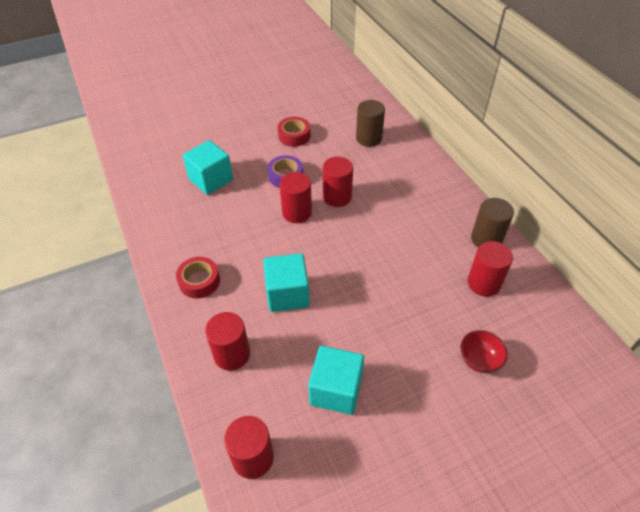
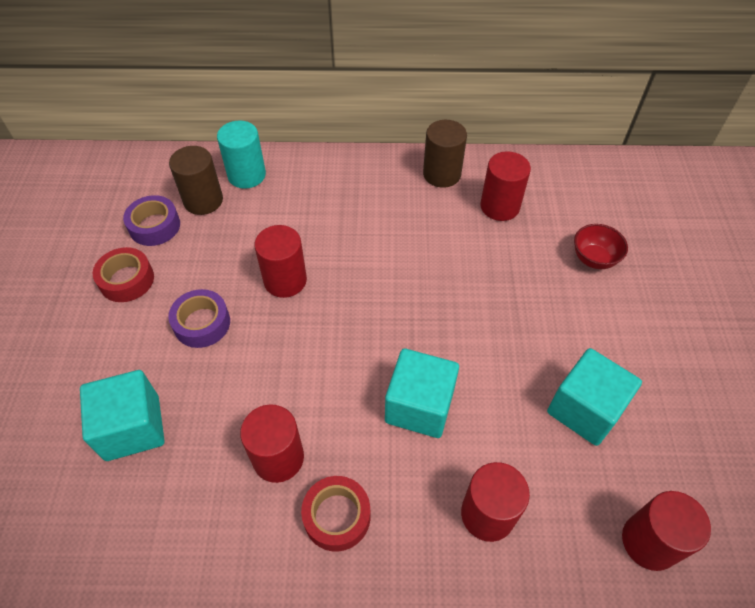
camera: 65 degrees left, 5 degrees up
red cylinder [279,172,312,223] -> red cylinder moved to [240,404,304,483]
none -> purple tape [123,195,180,246]
none -> turquoise cylinder [217,121,266,189]

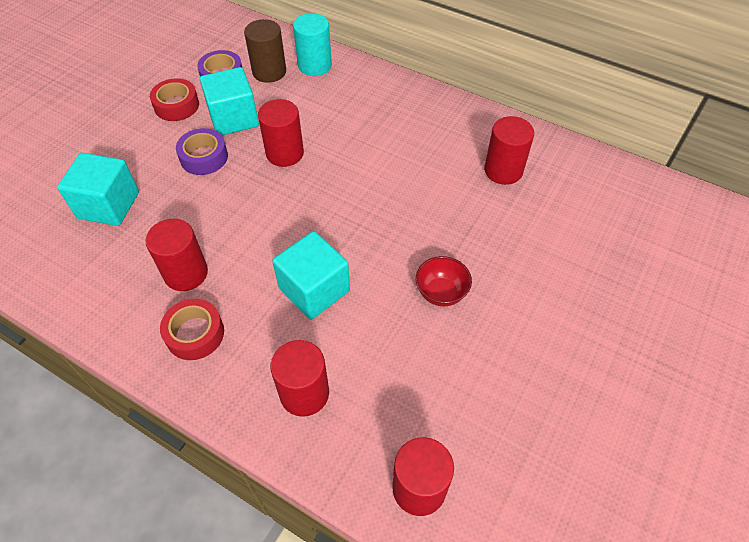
camera: 30 degrees right, 0 degrees up
brown cylinder [423,120,467,188] -> none
turquoise cube [547,348,642,446] -> turquoise cube moved to [200,67,259,135]
red bowl [574,224,628,269] -> red bowl moved to [416,256,472,306]

